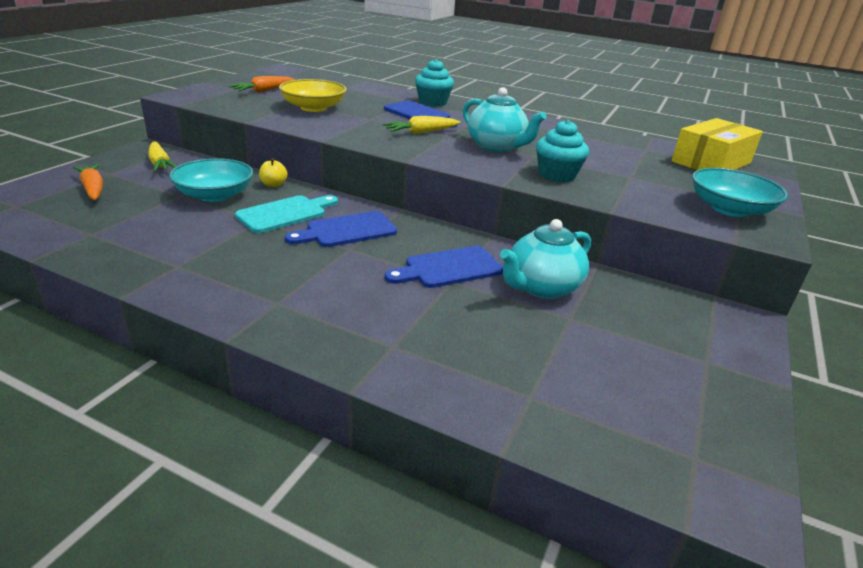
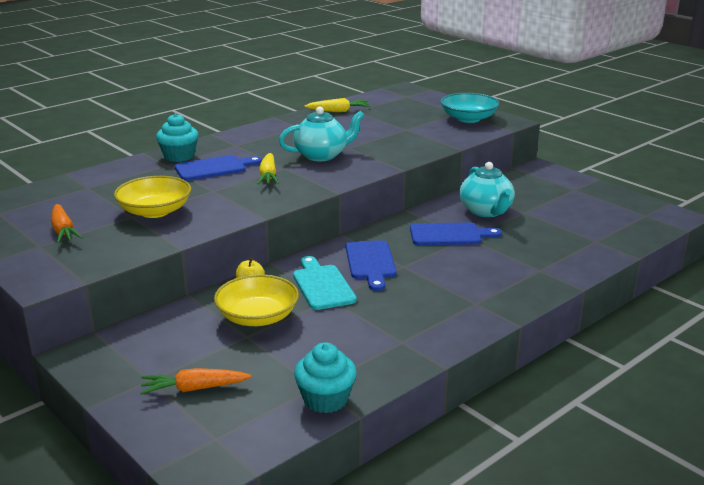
camera: 65 degrees left, 5 degrees down
yellow carrot [148,141,176,172] -> yellow carrot moved to [304,98,370,112]
turquoise bowl [169,158,253,202] -> yellow bowl [214,275,299,326]
blue cutting board [385,246,503,288] -> blue cutting board turned 90 degrees counterclockwise [410,222,502,245]
turquoise cupcake [536,120,589,182] -> turquoise cupcake moved to [294,342,357,413]
yellow box [672,118,763,170] -> none

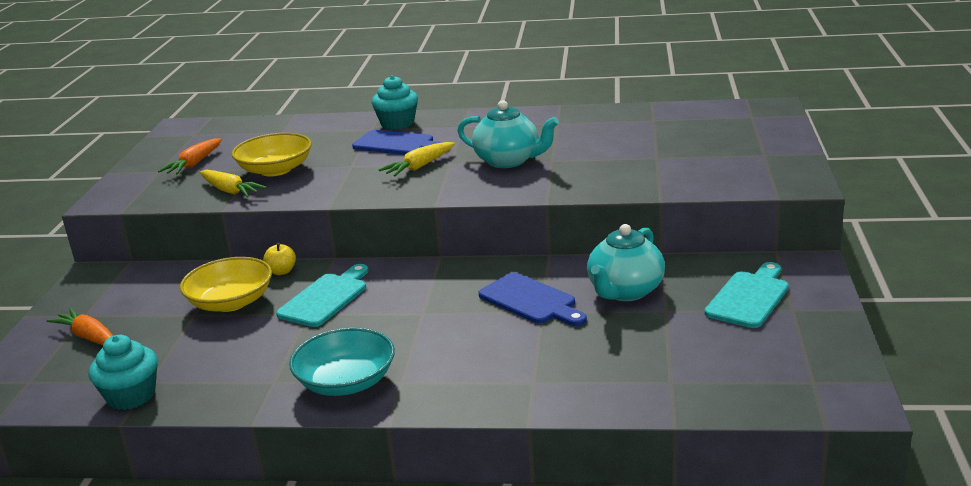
camera: 50 degrees right, 0 degrees up
yellow carrot [304,98,370,112] -> yellow carrot moved to [200,169,267,197]
blue cutting board [346,240,396,291] -> none
turquoise bowl [440,93,499,123] -> turquoise bowl moved to [289,327,395,396]
none -> turquoise cutting board [704,262,789,328]

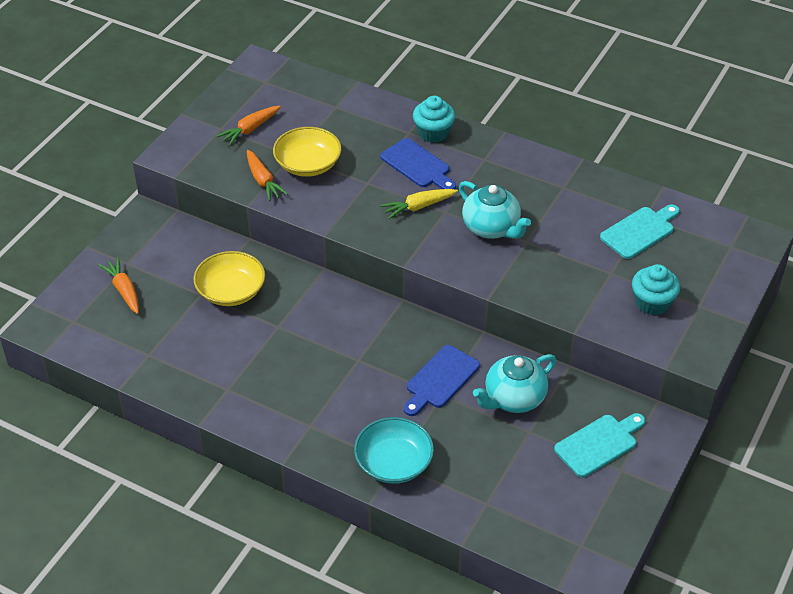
camera: 20 degrees right, 20 degrees up
turquoise cupcake [89,335,158,410] -> turquoise cupcake moved to [632,264,680,315]
yellow carrot [200,169,267,197] -> orange carrot [247,150,288,201]
yellow apple [263,243,296,275] -> none
turquoise cutting board [276,264,368,327] -> turquoise cutting board moved to [600,204,680,259]
turquoise bowl [289,327,395,396] -> turquoise bowl moved to [354,417,434,484]
blue cutting board [478,273,587,326] -> blue cutting board turned 60 degrees clockwise [404,345,480,416]

